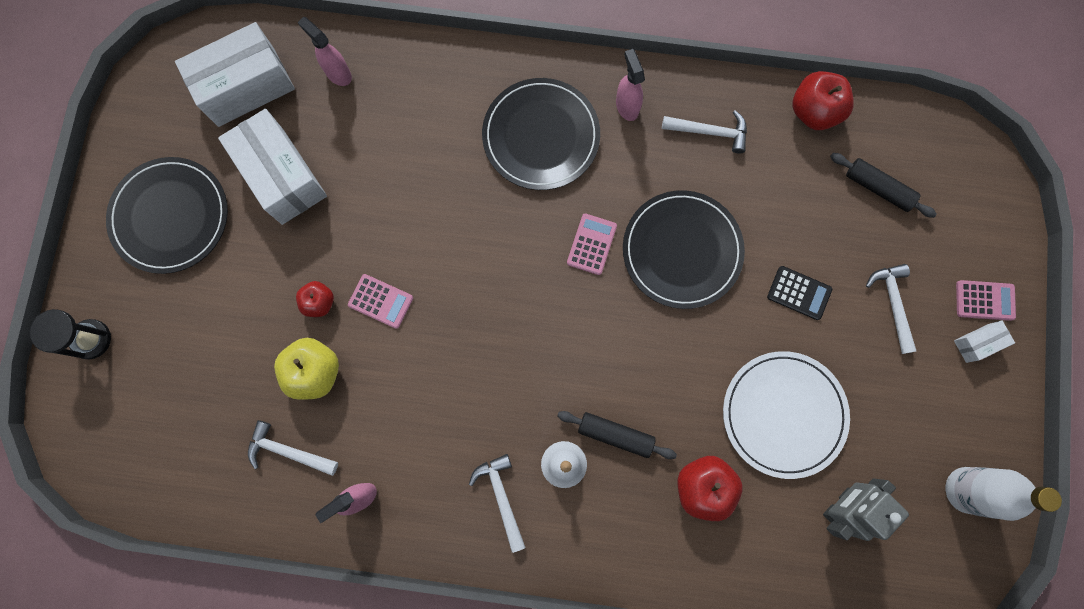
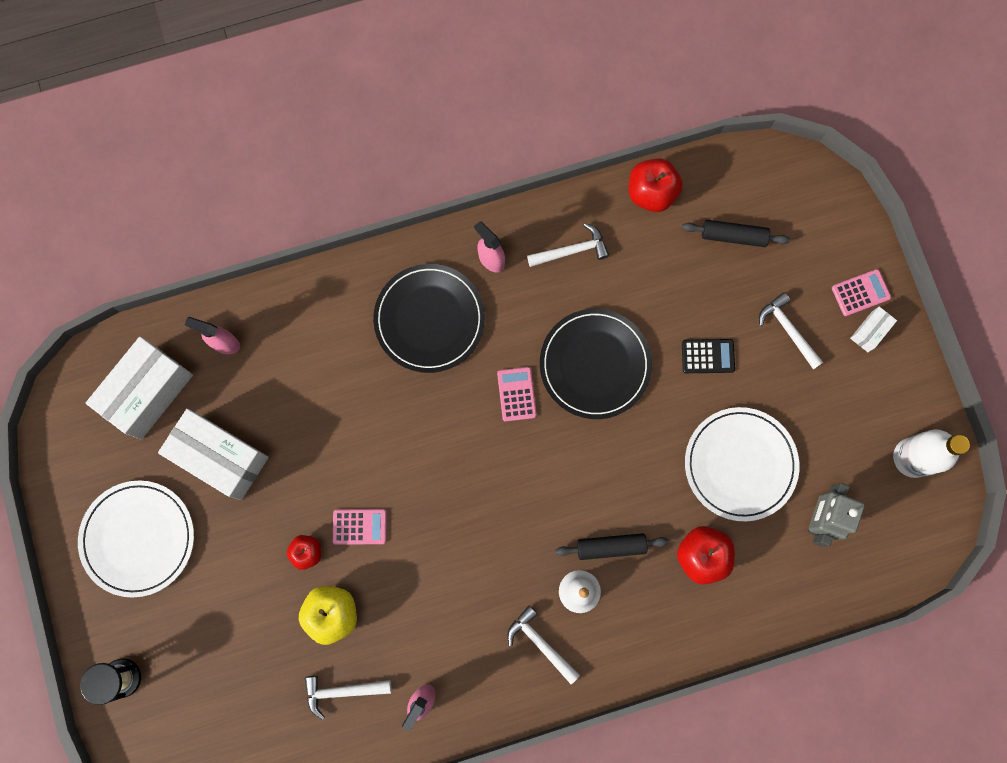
camera: 25 degrees left, 0 degrees up
black plate [106,157,228,274] -> white plate [78,480,194,597]

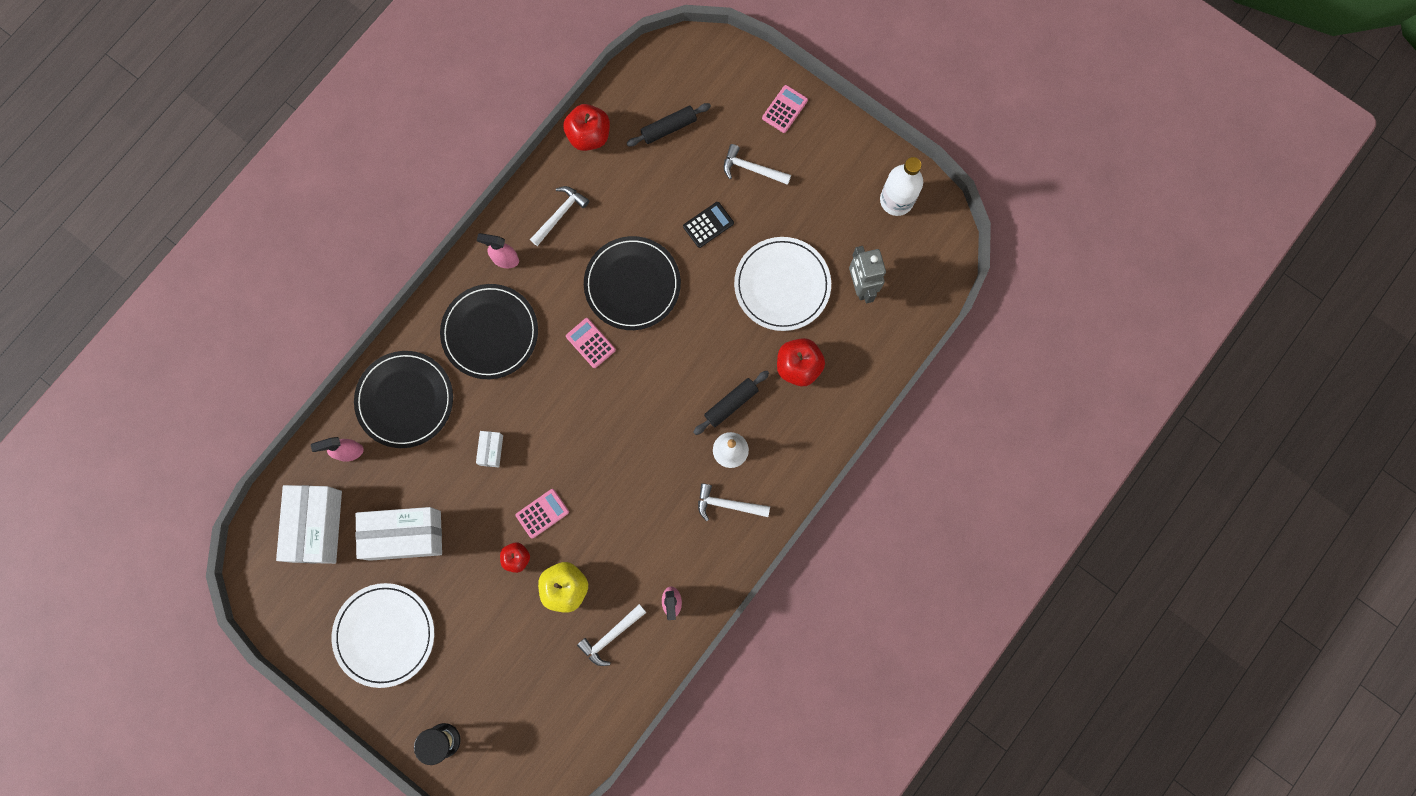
camera: 35 degrees left, 0 degrees up
white box [850,307,897,352] -> white box moved to [476,431,503,467]
none -> black plate [354,351,453,448]

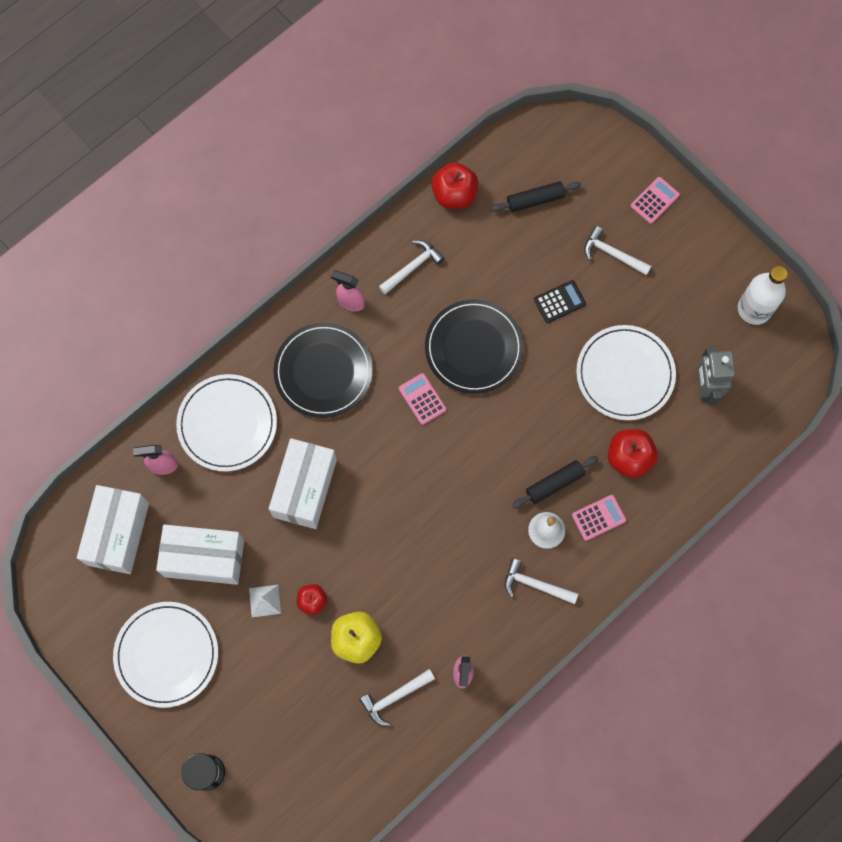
camera: 10 degrees right, 5 degrees down
black plate [354,351,453,448] -> white plate [176,374,277,471]
white box [476,431,503,467] -> white box [269,438,337,529], size x2.21
pink calculator [516,489,569,539] -> pink calculator moved to [572,495,626,541]
none -> white pyramid [249,585,281,617]

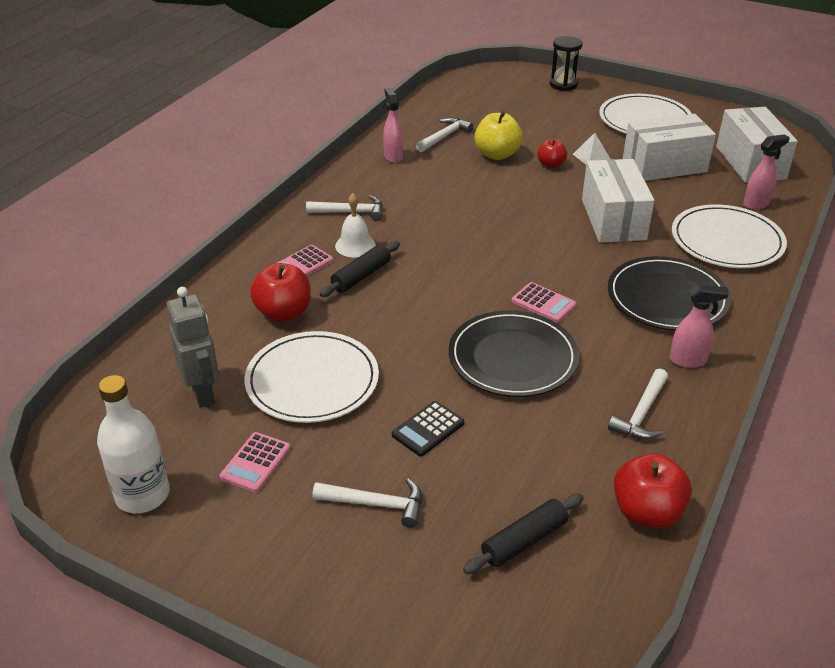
camera: 160 degrees right, 35 degrees down
pink calculator [631,177,680,224] -> pink calculator moved to [220,432,291,492]

